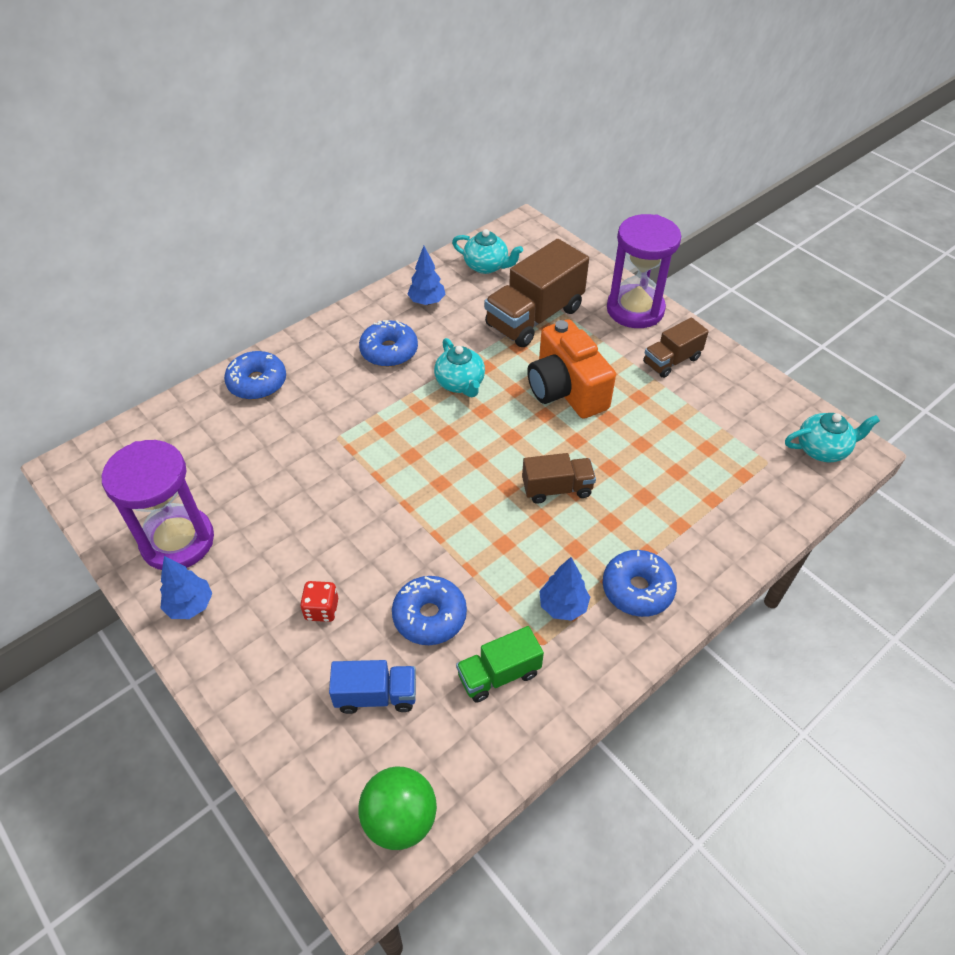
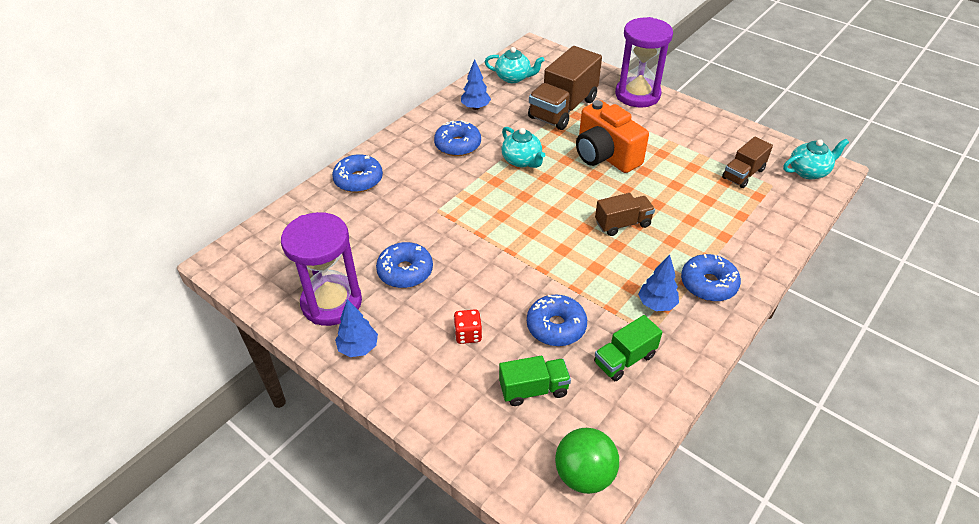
camera: 10 degrees left, 5 degrees down
blue truck [329,660,416,714] -> green truck [499,356,571,406]
brown truck [643,317,709,378] -> brown truck moved to [722,137,773,188]
none -> blue donut [376,242,433,288]

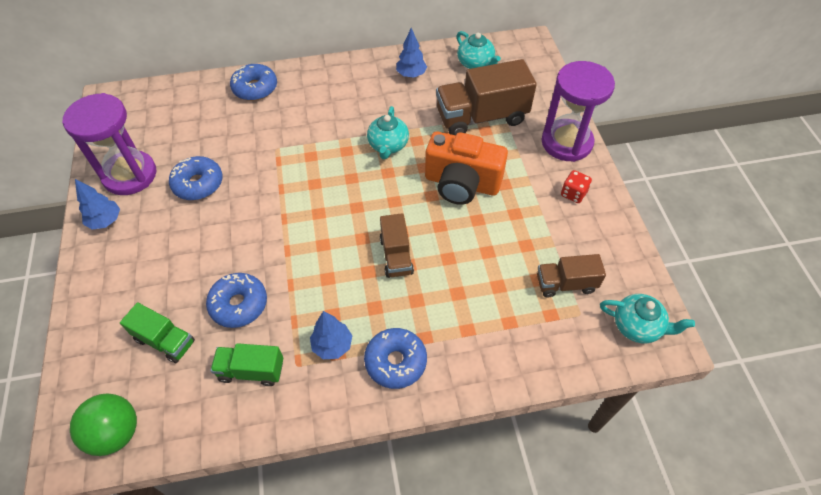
camera: 40 degrees right, 10 degrees up
blue donut [434,120,481,156] -> none
red dice [454,309,482,344] -> red dice moved to [561,170,592,203]
orange camera [576,100,649,173] -> orange camera turned 75 degrees counterclockwise [425,132,508,205]
brown truck [595,193,655,236] -> brown truck turned 60 degrees clockwise [380,213,414,278]

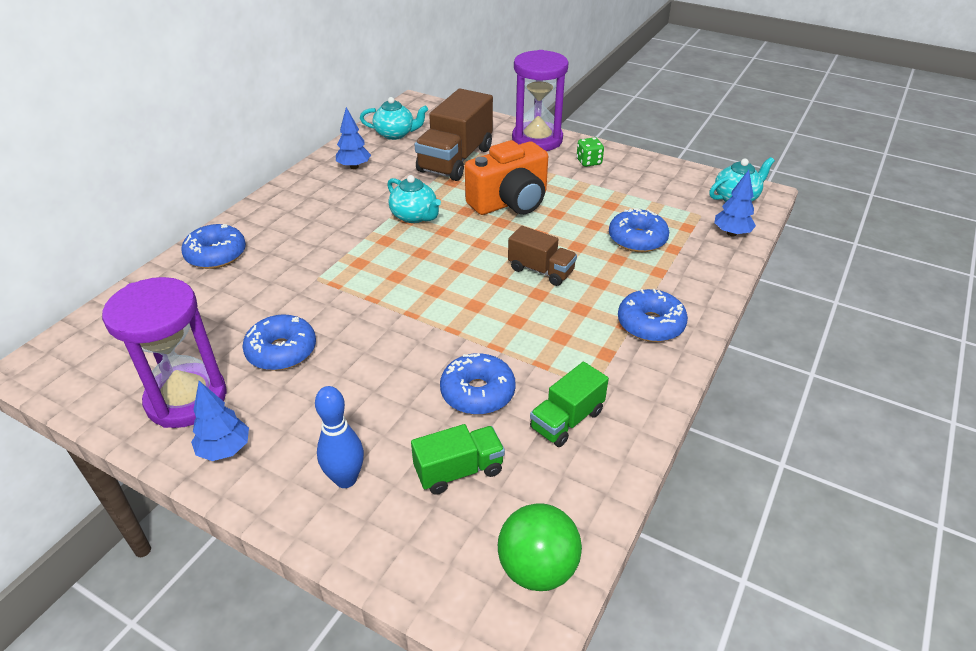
camera: 50 degrees left, 15 degrees down
blue tree [310,311,352,359] -> blue tree moved to [714,170,756,236]
brown truck [537,254,606,298] -> none
red dice [561,170,592,203] -> green dice [577,137,604,167]
none -> blue bowling pin [315,386,364,488]
none -> blue donut [609,208,669,252]

